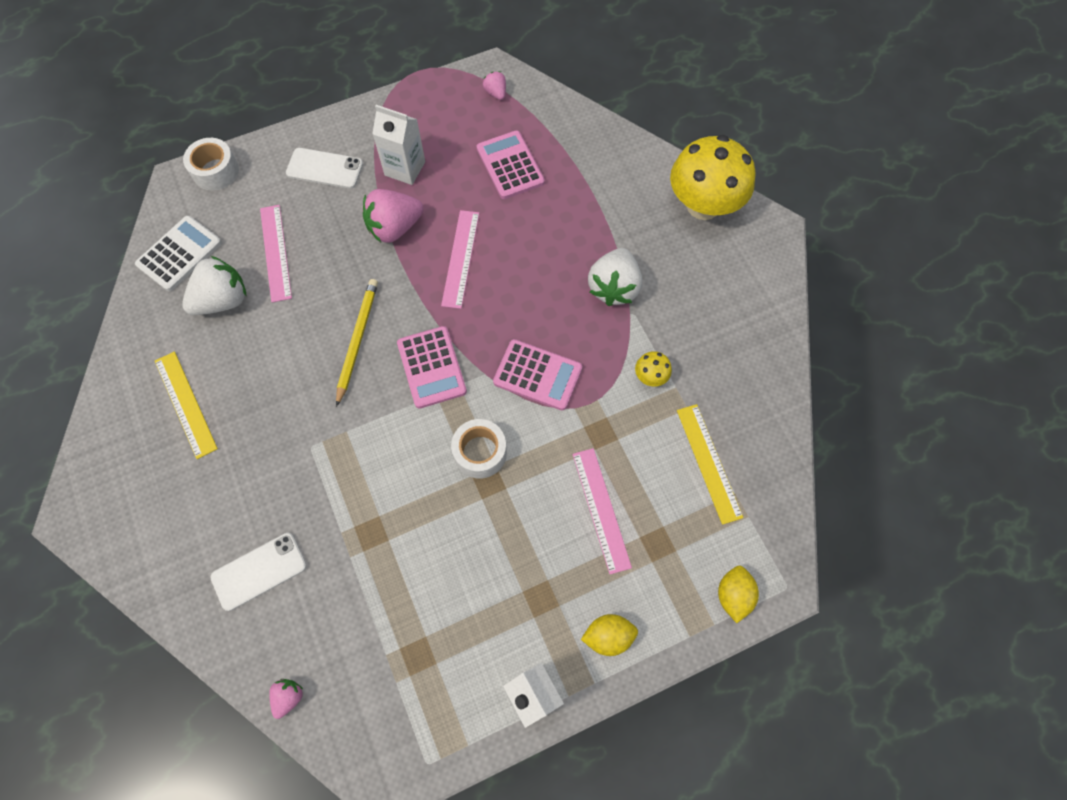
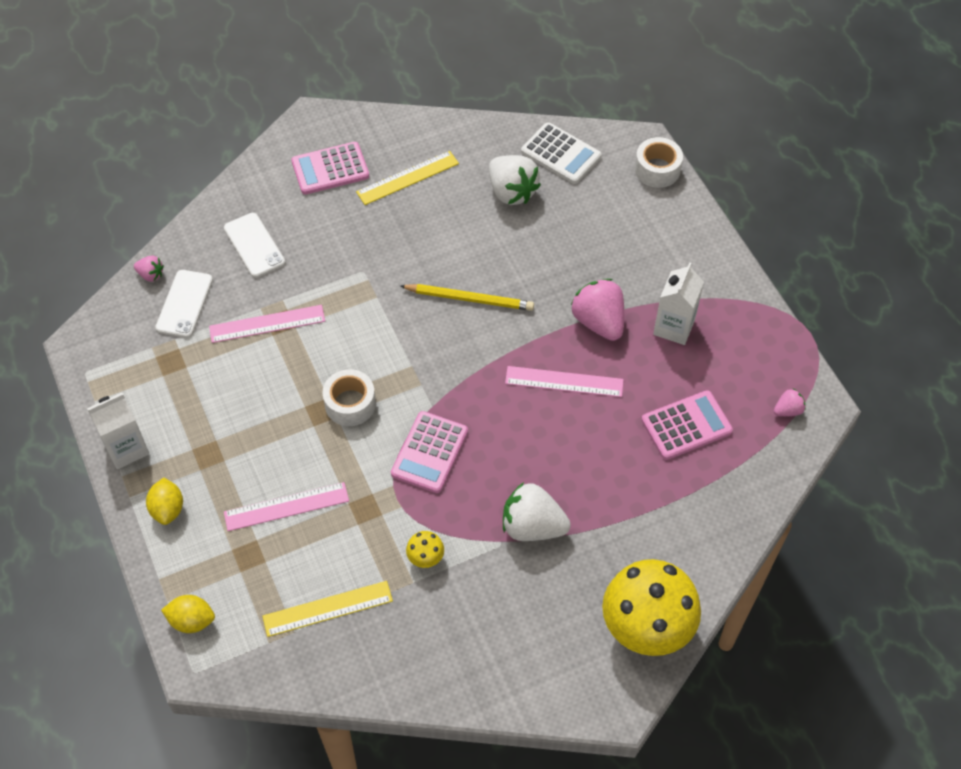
camera: 90 degrees right, 10 degrees down
pink ruler [260,205,292,303] -> pink ruler moved to [209,305,325,343]
white phone [286,148,363,189] -> white phone moved to [155,270,213,338]
pink calculator [397,326,467,409] -> pink calculator moved to [291,142,369,195]

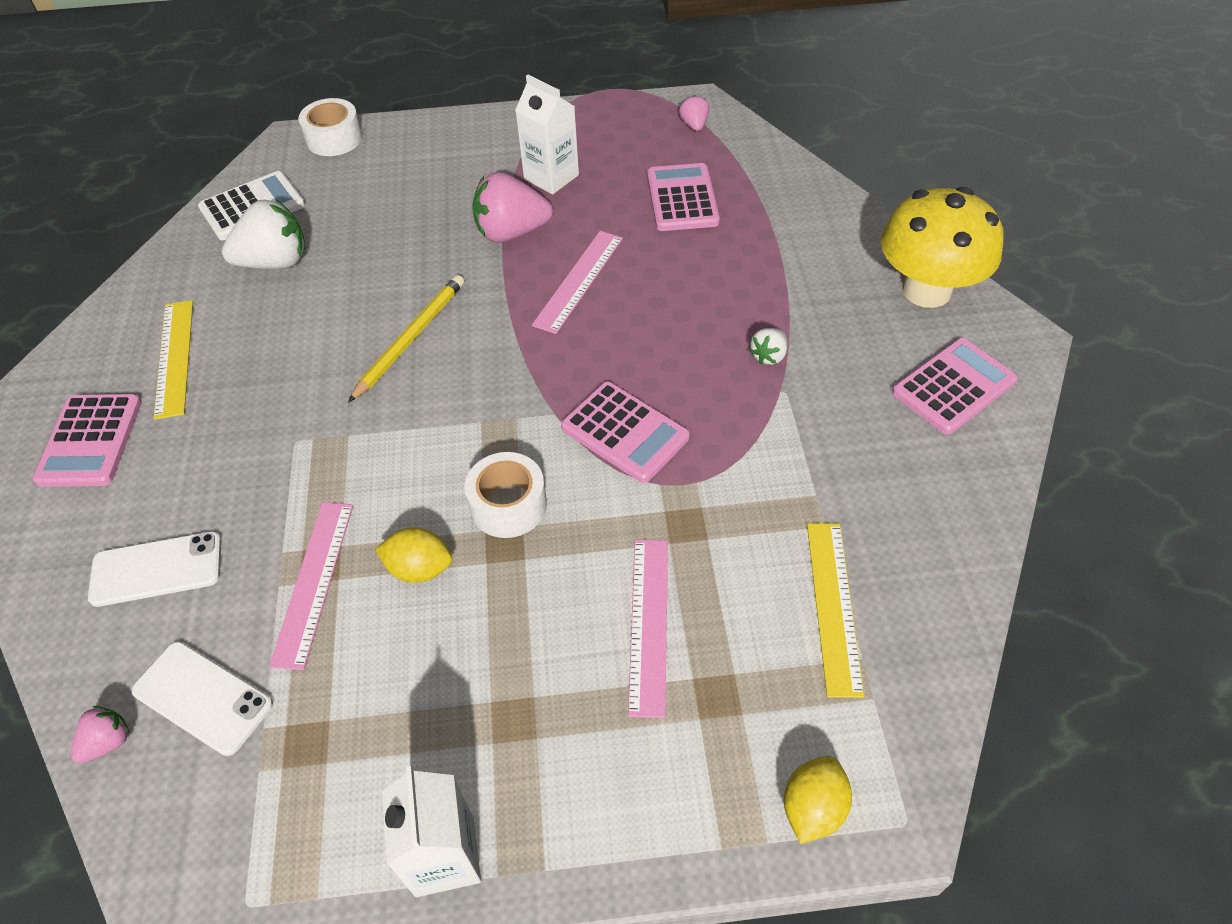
camera: 70 degrees left, 5 degrees down
yellow lemon [146,478,183,525] -> yellow lemon moved to [375,527,452,583]
yellow mushroom [406,531,444,568] -> none
white strawberry [503,482,571,541] -> white strawberry [750,328,787,365], size x0.50
none -> pink calculator [892,338,1018,435]

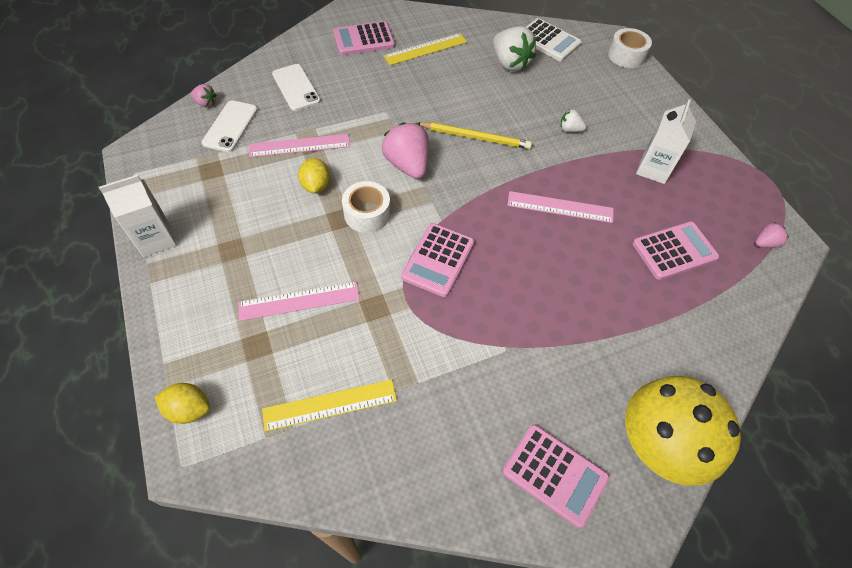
camera: 70 degrees right, 5 degrees up
pink strawberry [472,172,553,243] -> pink strawberry moved to [382,122,429,179]
white strawberry [750,328,787,365] -> white strawberry moved to [560,109,586,132]

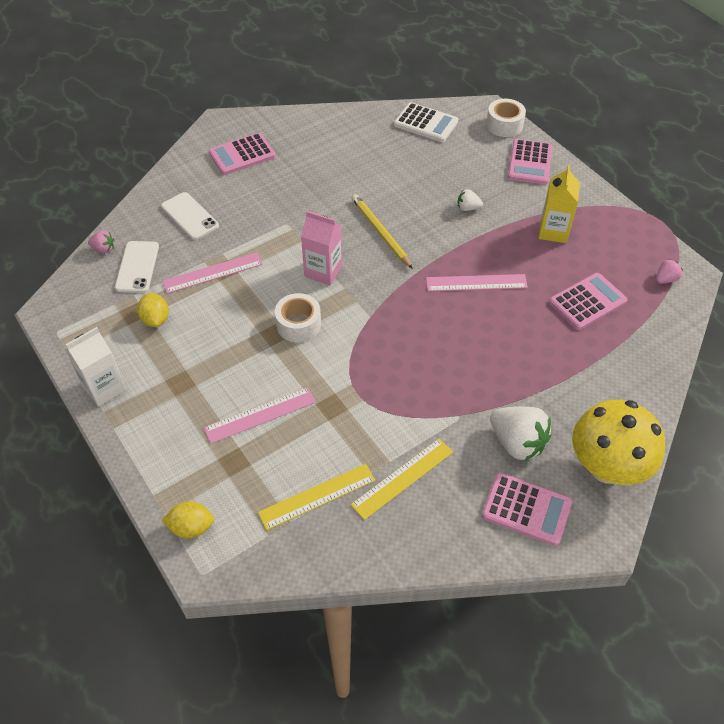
camera: 10 degrees left, 5 degrees down
yellow lemon [298,158,330,193] -> yellow lemon moved to [137,293,169,327]
pink strawberry [382,122,429,179] -> pink carton [301,211,343,285]
yellow ruler [384,33,467,65] -> yellow ruler moved to [351,438,453,520]
pink calculator [401,223,474,297] -> pink calculator moved to [508,139,552,184]
yellow pencil [419,122,532,149] -> yellow pencil turned 120 degrees counterclockwise [352,194,413,269]
white strawberry [493,26,536,71] -> white strawberry moved to [490,406,551,461]
white carton [636,99,696,184] -> yellow carton [539,165,580,243]

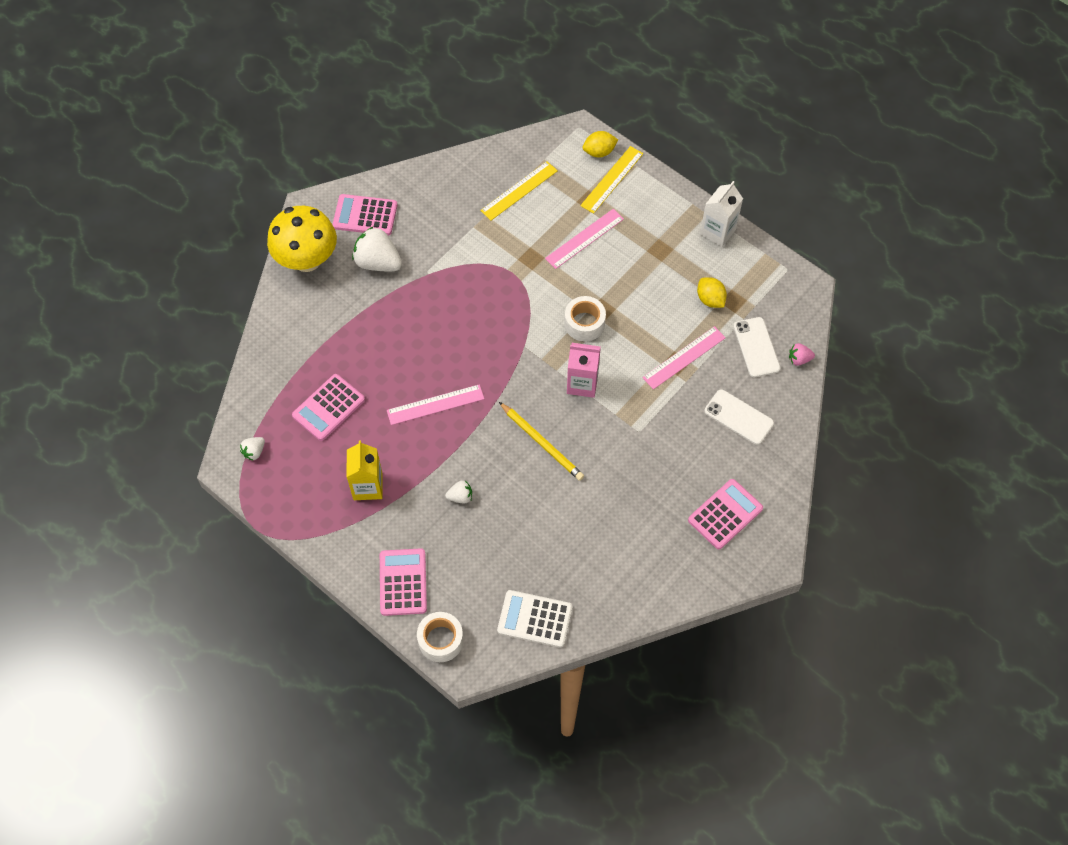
camera: 165 degrees right, 10 degrees up
yellow ruler [351,438,453,520] -> yellow ruler moved to [580,146,643,214]
pink strawberry [656,259,683,284] -> white strawberry [240,437,265,461]

